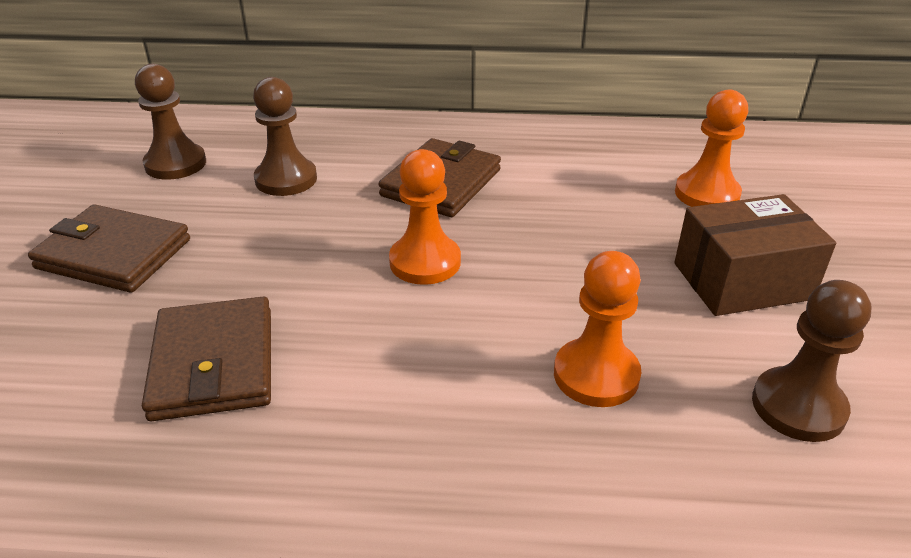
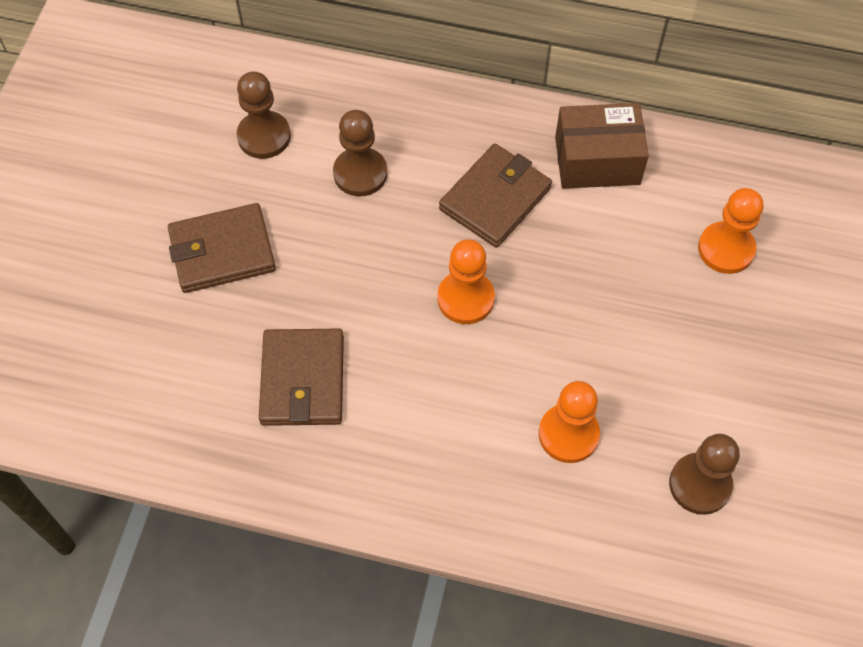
camera: 10 degrees right, 25 degrees up
brown wallet [28,204,190,293] -> brown wallet turned 45 degrees counterclockwise [168,203,276,293]
brown box [674,194,836,316] -> brown box moved to [555,103,649,189]

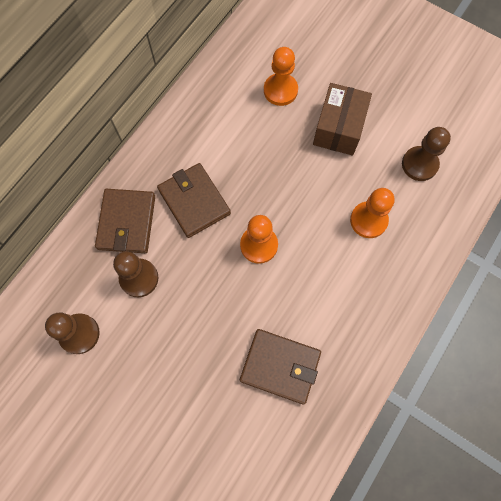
camera: 70 degrees left, 10 degrees up
brown wallet [168,203,276,293] -> brown wallet moved to [95,189,155,253]
brown box [555,103,649,189] -> brown box moved to [313,83,372,156]

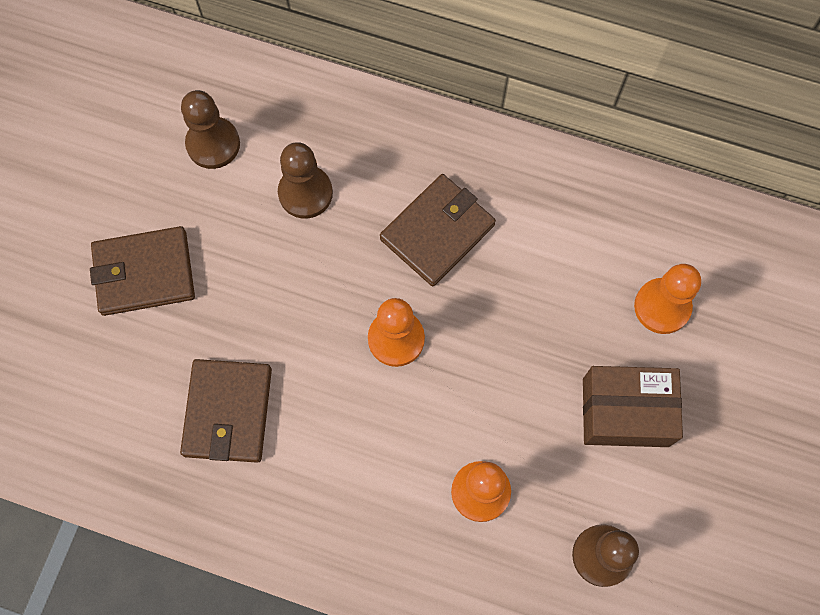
camera: 75 degrees right, 0 degrees up
brown wallet [95,189,155,253] -> brown wallet moved to [90,226,195,316]

